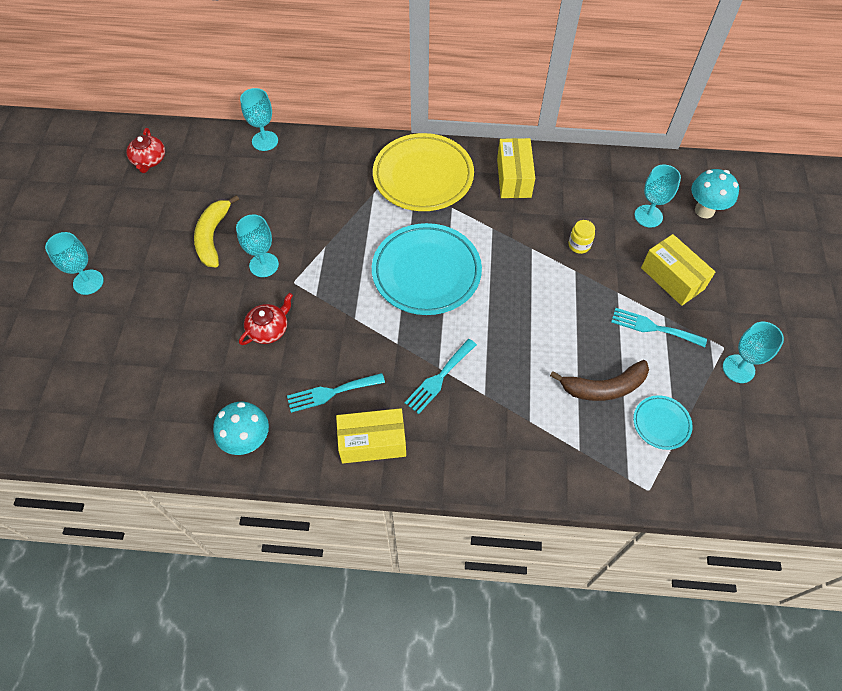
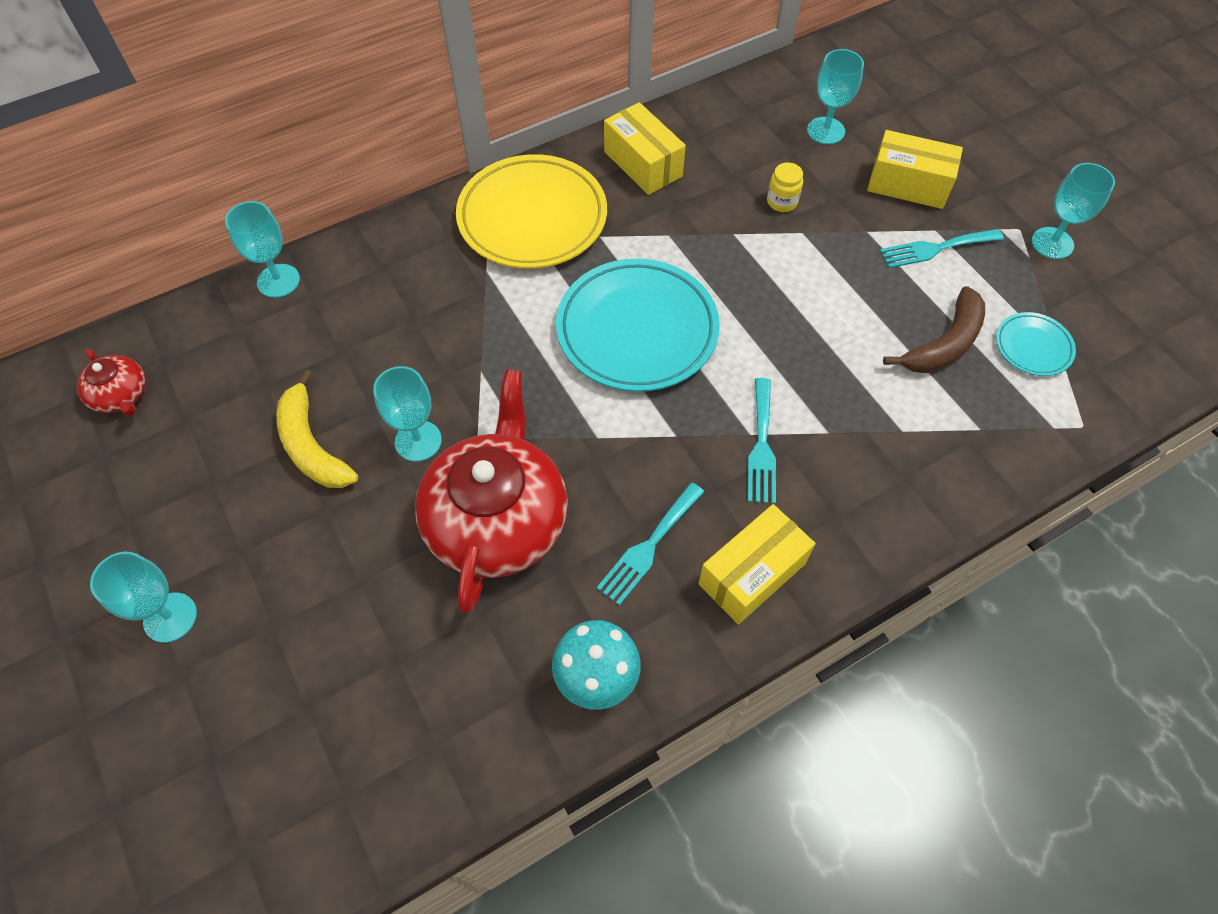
camera: 35 degrees left, 0 degrees up
red teapot [239,293,293,345] -> red teapot [415,369,568,613], size x2.15
turquoise mushroom [691,169,739,218] -> none

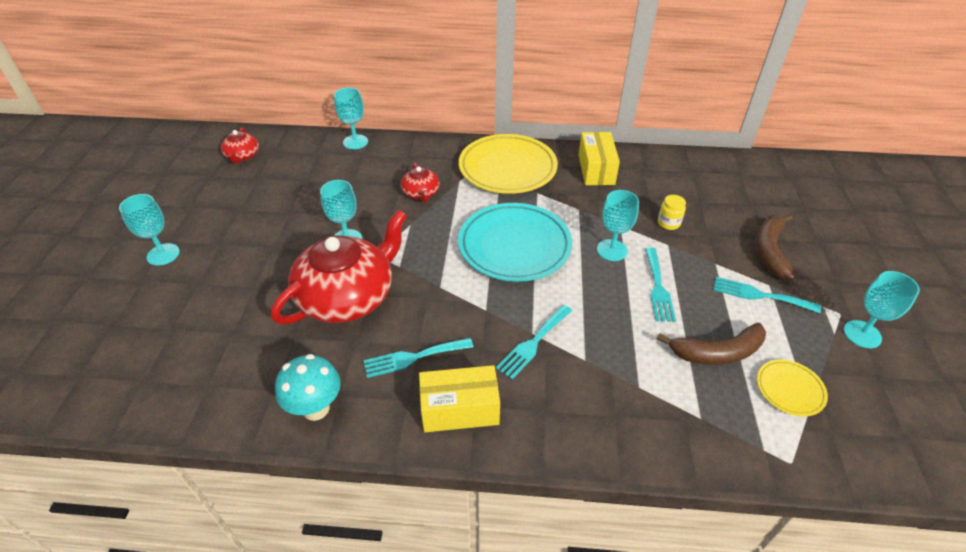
camera: 35 degrees right, 15 degrees down
yellow banana [276,370,358,488] -> none
turquoise goblet [807,49,864,144] -> turquoise goblet moved to [597,190,639,261]
yellow box [867,130,963,209] -> brown banana [756,215,795,280]
turquoise plate [996,312,1076,376] -> yellow plate [757,359,828,417]
none -> red teapot [401,162,439,202]
none -> turquoise fork [645,248,676,322]

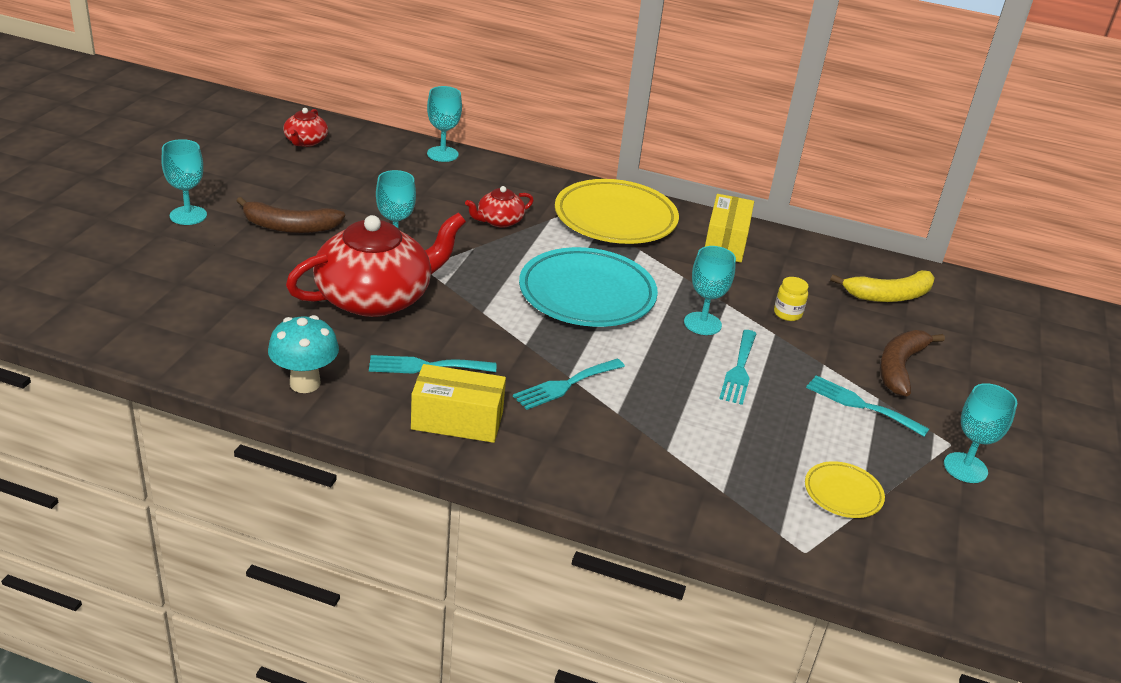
camera: 10 degrees right, 10 degrees down
red teapot [401,162,439,202] -> red teapot turned 60 degrees clockwise [465,186,534,228]
brown banana [657,323,766,365] -> brown banana moved to [237,197,345,233]
none -> yellow banana [830,270,935,302]

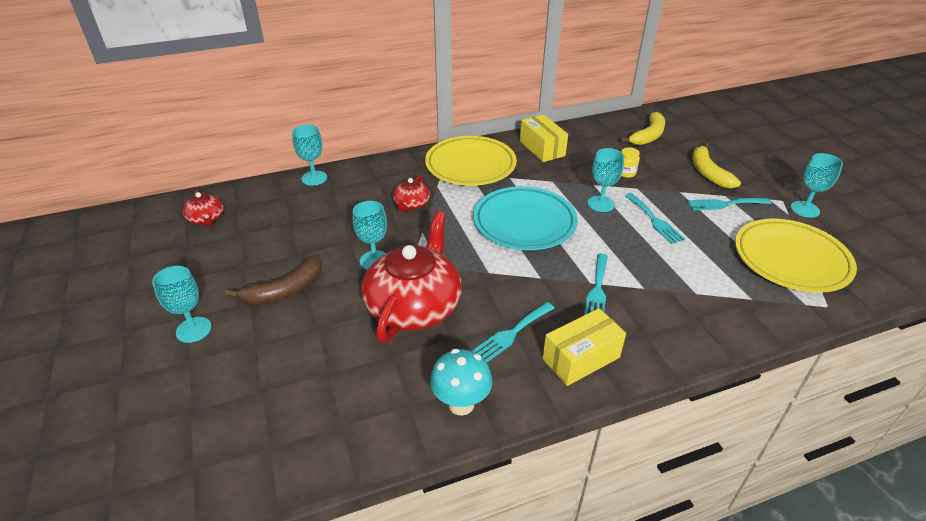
camera: 35 degrees left, 5 degrees up
yellow plate [805,461,885,518] -> yellow plate [735,218,857,293], size x2.11
brown banana [880,330,945,397] -> yellow banana [692,143,741,189]

